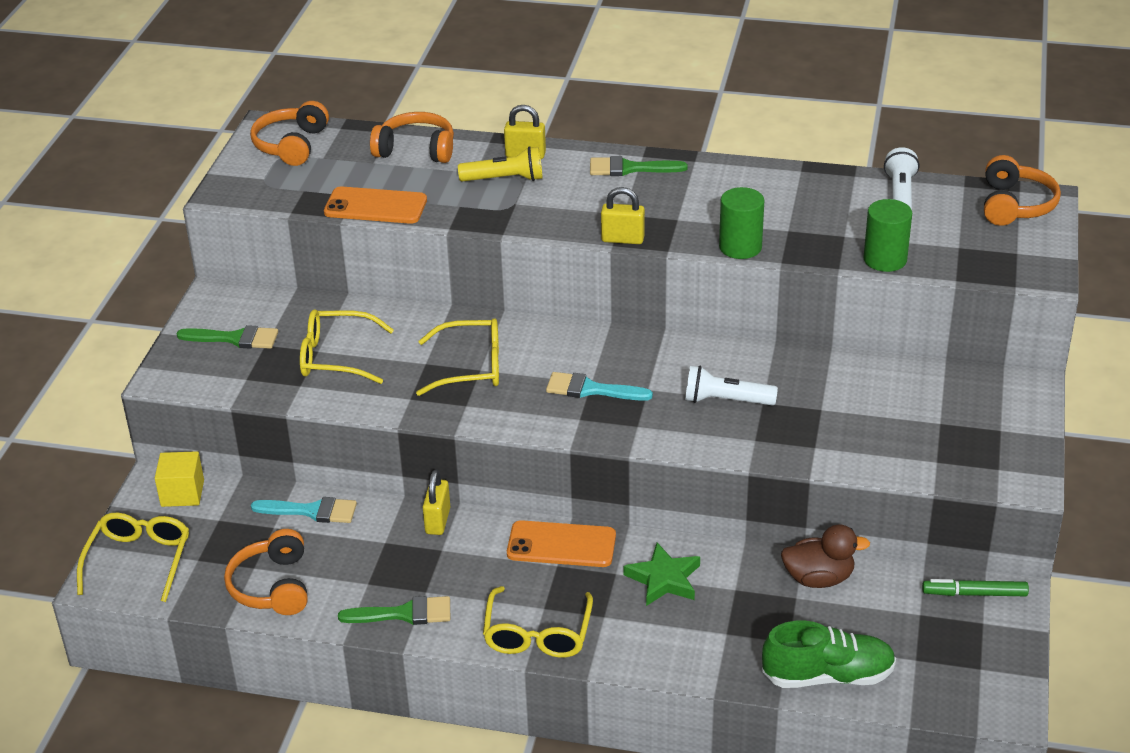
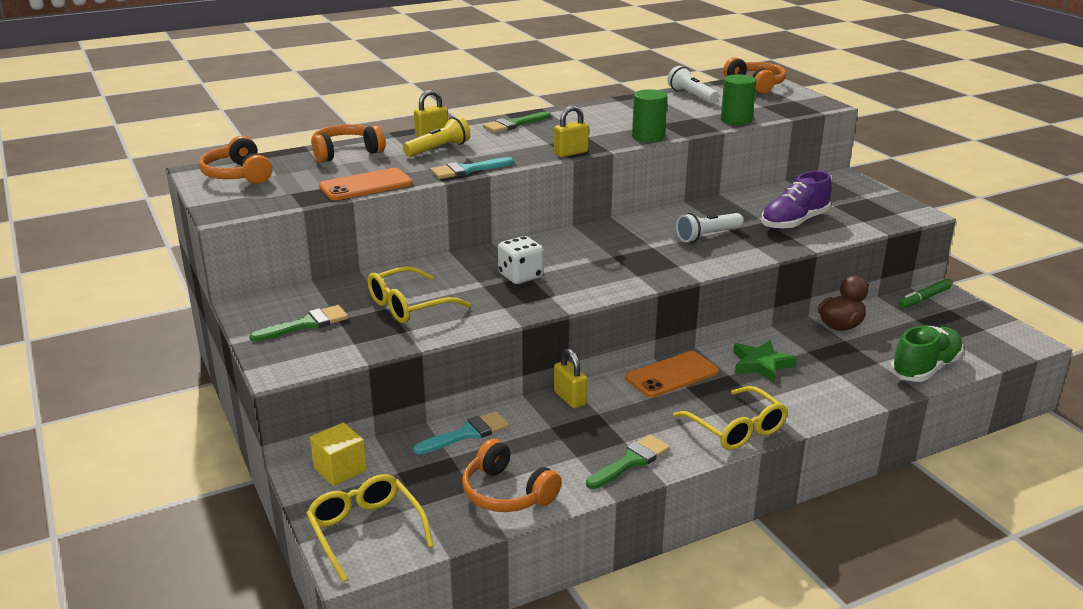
camera: 40 degrees left, 10 degrees down
yellow glasses [416,318,499,396] -> white dice [498,236,543,284]
turquoise brush [546,372,653,401] -> turquoise brush moved to [431,157,514,179]
none -> purple shoe [761,171,832,230]

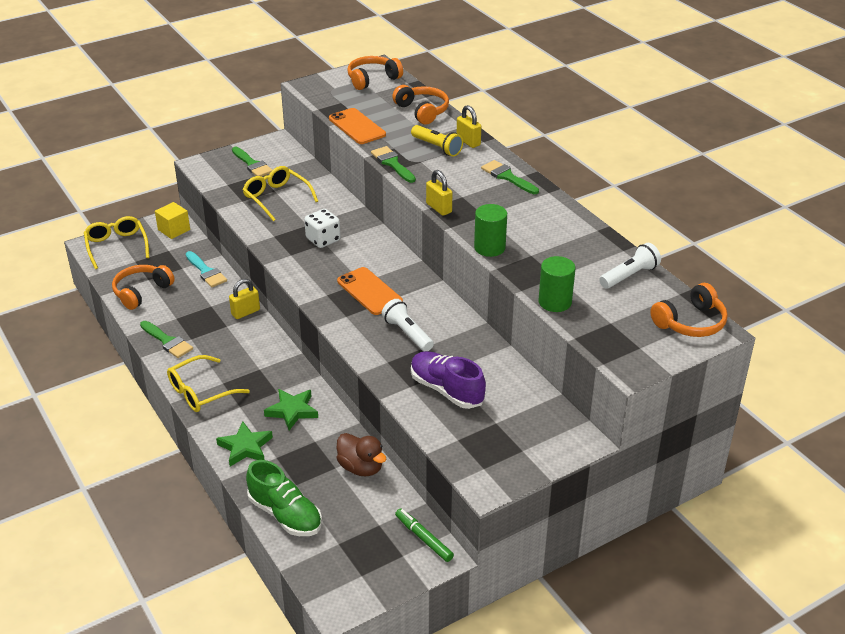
camera: 85 degrees right, 10 degrees up
yellow glasses [306,474,434,582] -> yellow glasses turned 75 degrees counterclockwise [84,216,149,269]
turquoise brush [431,157,514,179] -> green brush [371,146,416,183]
orange phone [626,351,719,398] -> orange phone moved to [337,267,403,315]
none -> green star [216,422,273,466]

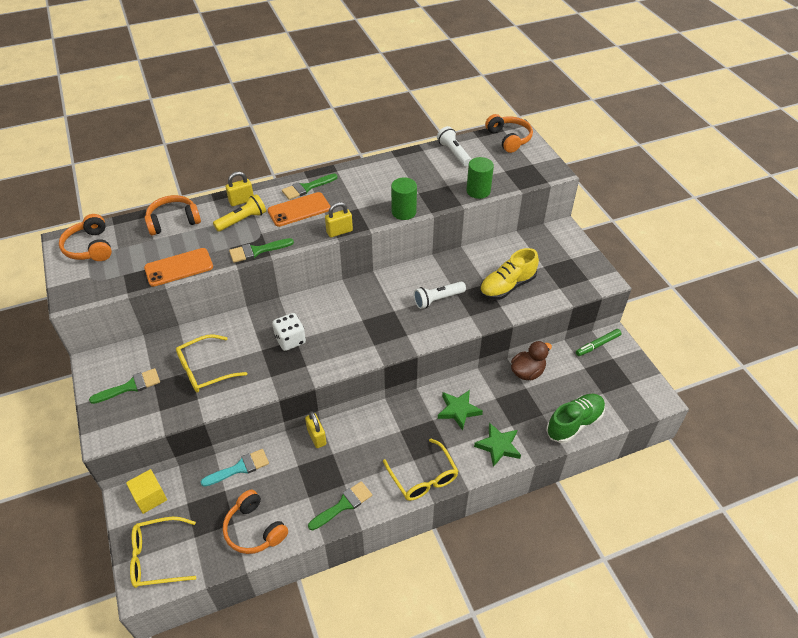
camera: 80 degrees left, 10 degrees up
orange phone [337,267,403,315] -> orange phone moved to [267,192,331,227]
purple shoe [411,351,486,409] -> yellow shoe [480,248,539,300]

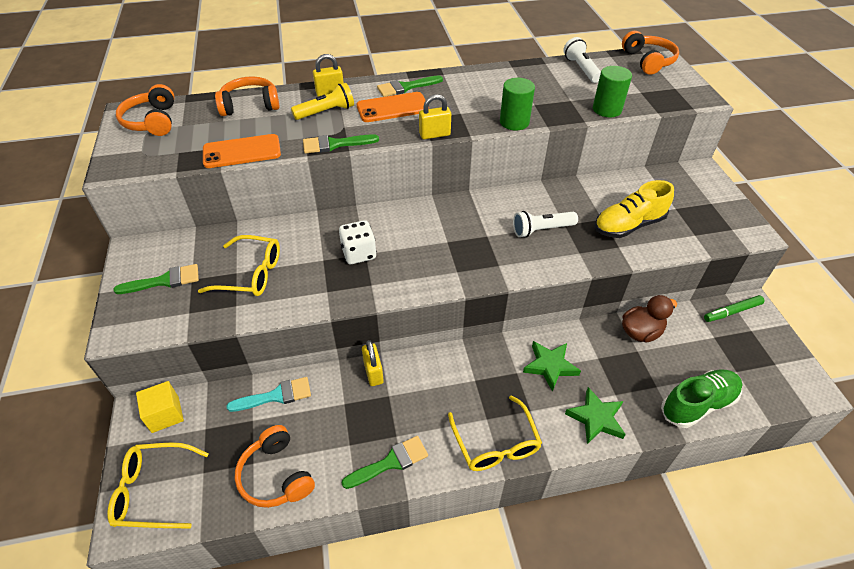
camera: 10 degrees right, 0 degrees up
yellow glasses [176,334,247,393] -> yellow glasses turned 150 degrees counterclockwise [198,235,280,296]

